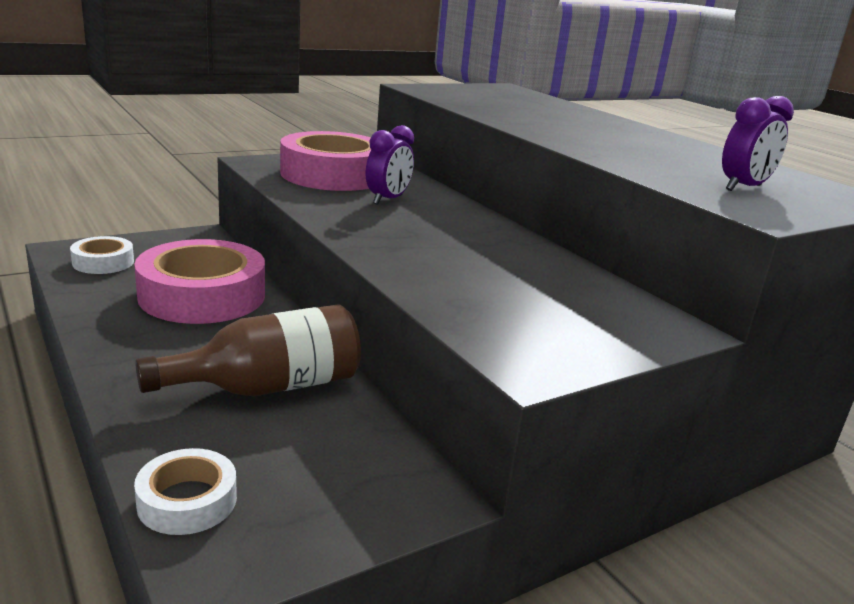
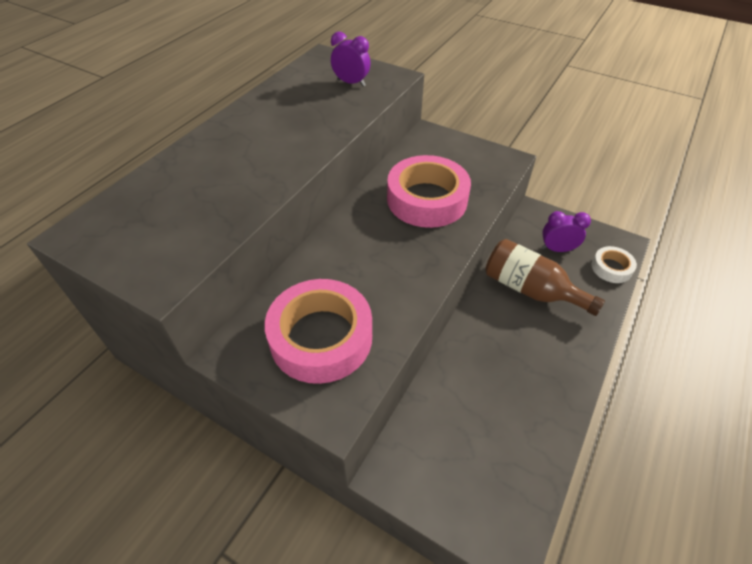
camera: 115 degrees left, 25 degrees up
white tape [70,236,134,274] -> none
pink tape [134,239,265,324] -> pink tape moved to [387,155,471,228]
purple clock [366,125,414,205] -> purple clock moved to [542,211,591,252]

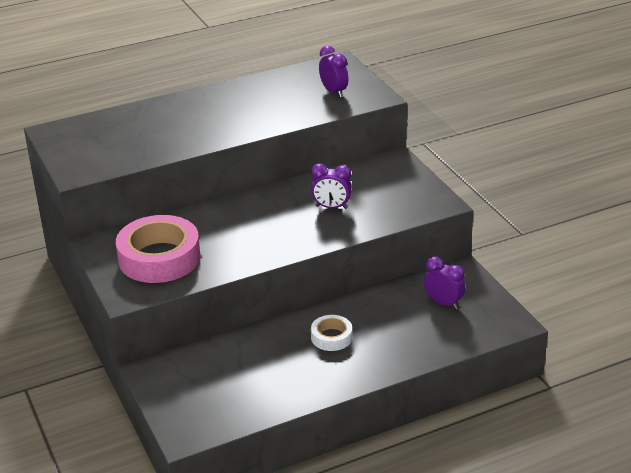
camera: 35 degrees right, 15 degrees down
pink tape [387,155,471,228] -> purple clock [311,163,352,209]
brown bottle [485,239,605,316] -> none
white tape [592,246,637,283] -> white tape moved to [311,315,352,351]

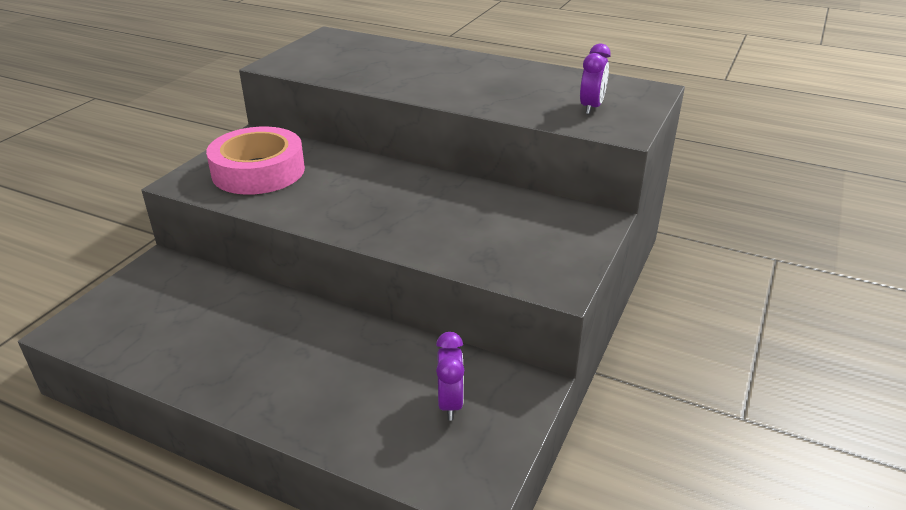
camera: 50 degrees right, 0 degrees up
purple clock [311,163,352,209] -> none
white tape [311,315,352,351] -> none

